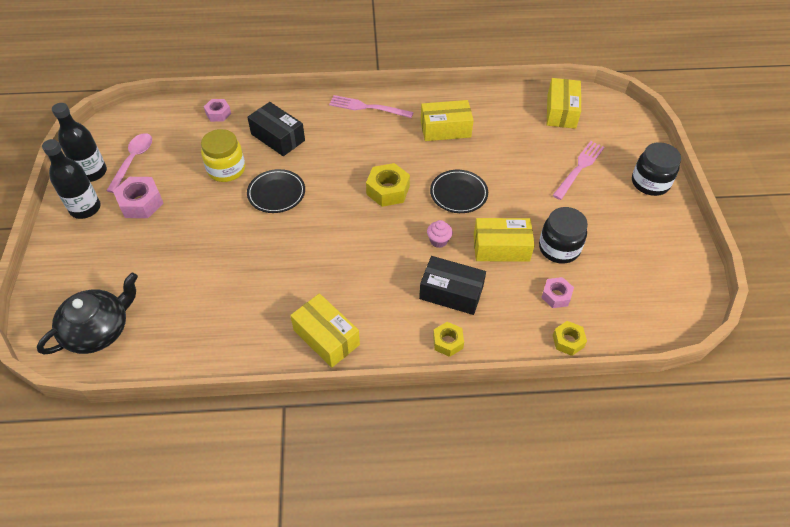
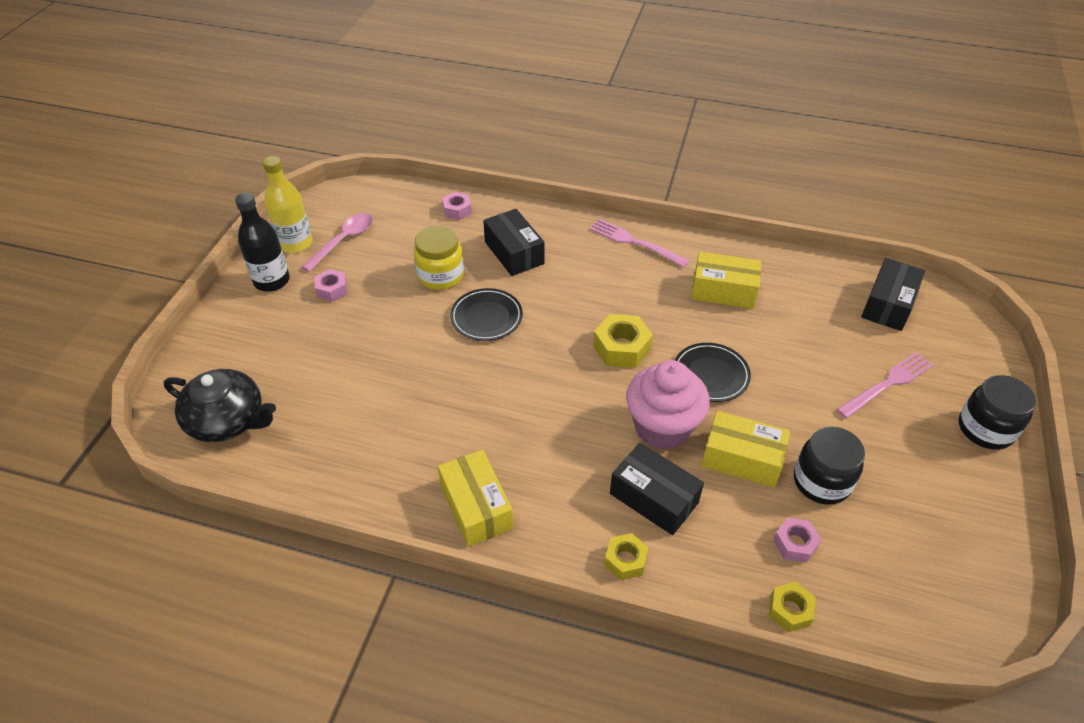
camera: 20 degrees right, 5 degrees down
black teapot [37,272,138,355] -> black teapot turned 45 degrees clockwise [164,369,276,442]
black bottle [52,103,107,182] -> yellow bottle [263,156,313,253]
pink nut [113,177,164,218] -> pink nut [315,269,347,302], size x0.63
pink cupcake [427,220,453,248] -> pink cupcake [626,360,710,450], size x2.38
yellow box [547,78,581,129] -> black box [861,258,925,331]

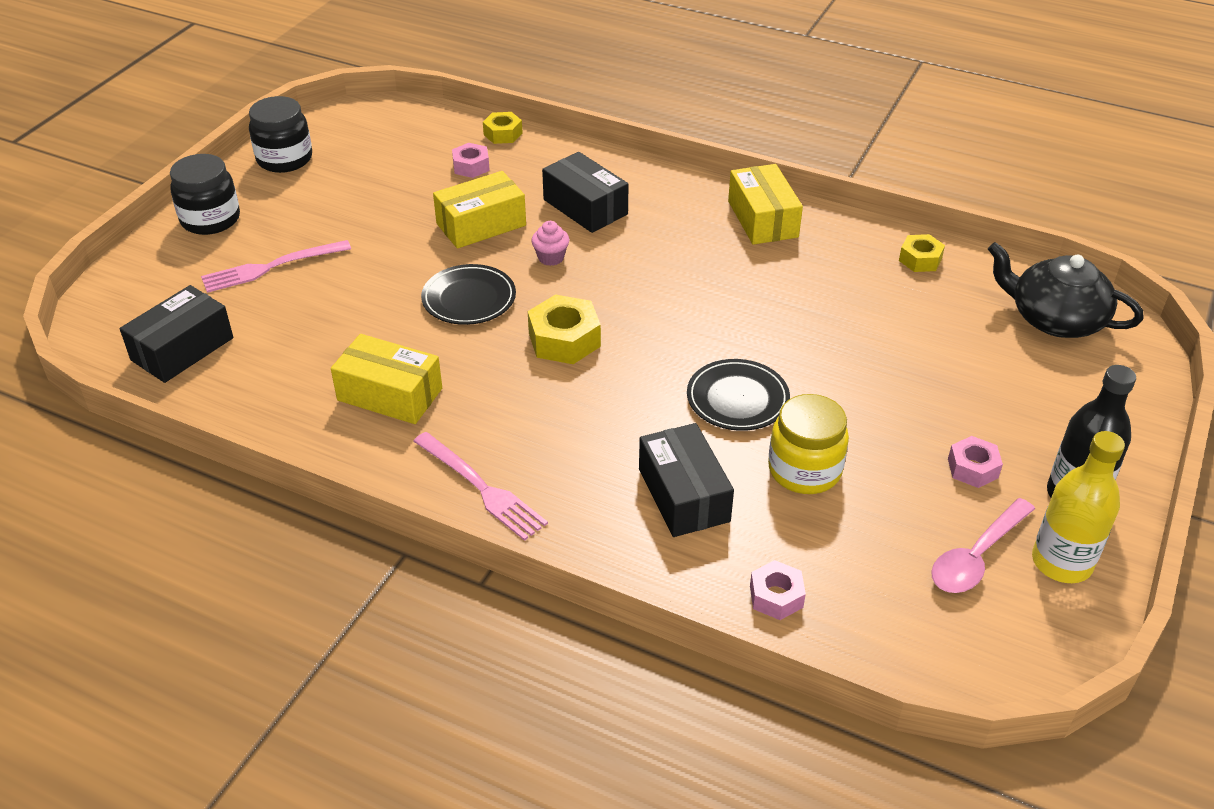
camera: 170 degrees left, 5 degrees down
yellow nut [604,533,648,580] -> yellow nut moved to [899,234,945,272]
pink cupcake [626,360,710,450] -> pink cupcake [532,221,569,266], size x0.42
yellow box [701,411,790,488] -> yellow box turned 60 degrees counterclockwise [433,171,526,249]
black jar [794,427,865,505] -> black jar moved to [249,96,312,173]

